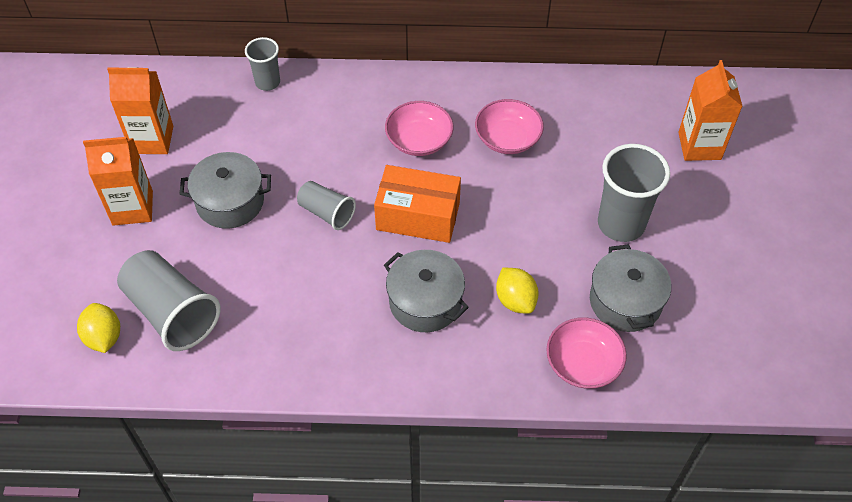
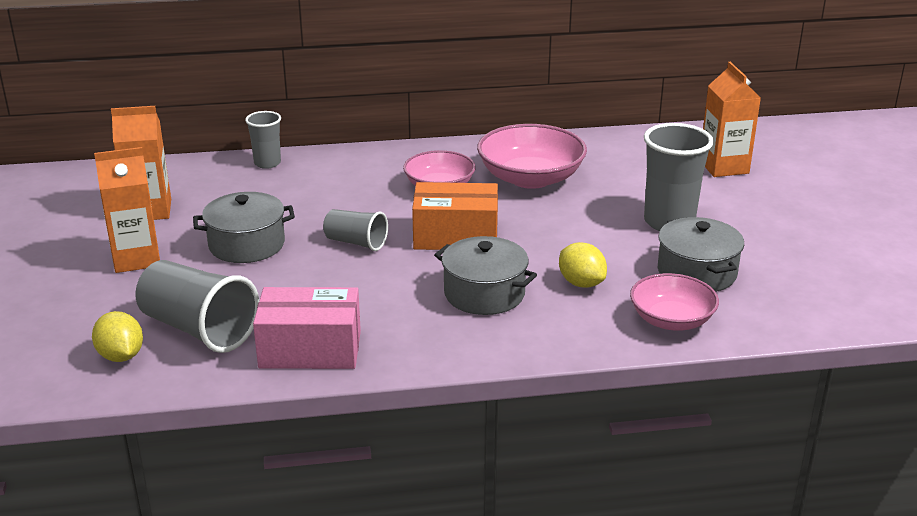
camera: 10 degrees left, 25 degrees down
pink bowl [475,99,544,154] -> pink bowl [477,124,587,189], size x1.53
none -> pink box [253,287,361,369]

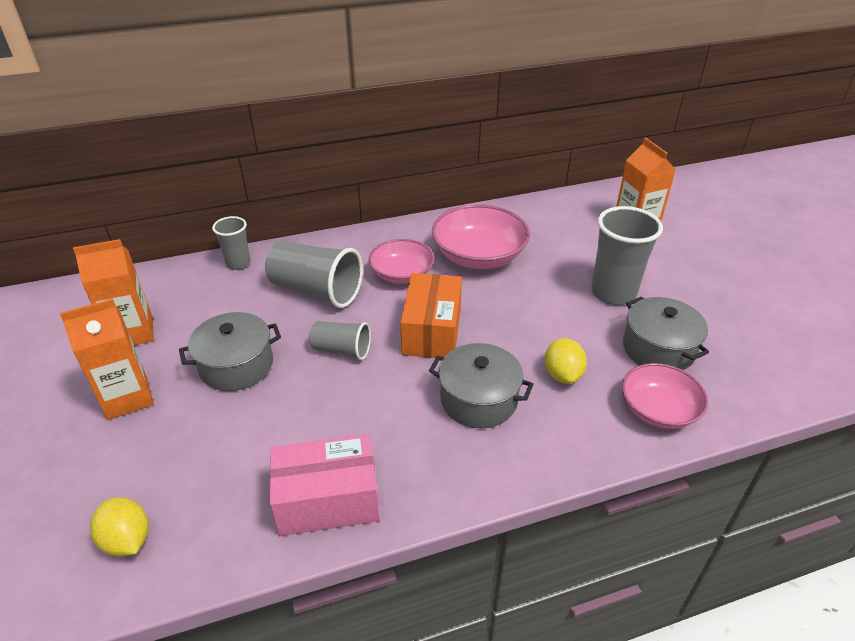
camera: 10 degrees left, 10 degrees up
grey cup [135,260,259,353] -> grey cup moved to [265,241,363,308]
orange box [412,182,498,250] -> orange box turned 75 degrees counterclockwise [400,273,462,358]
yellow lemon [559,242,607,288] -> yellow lemon turned 45 degrees clockwise [544,338,587,384]

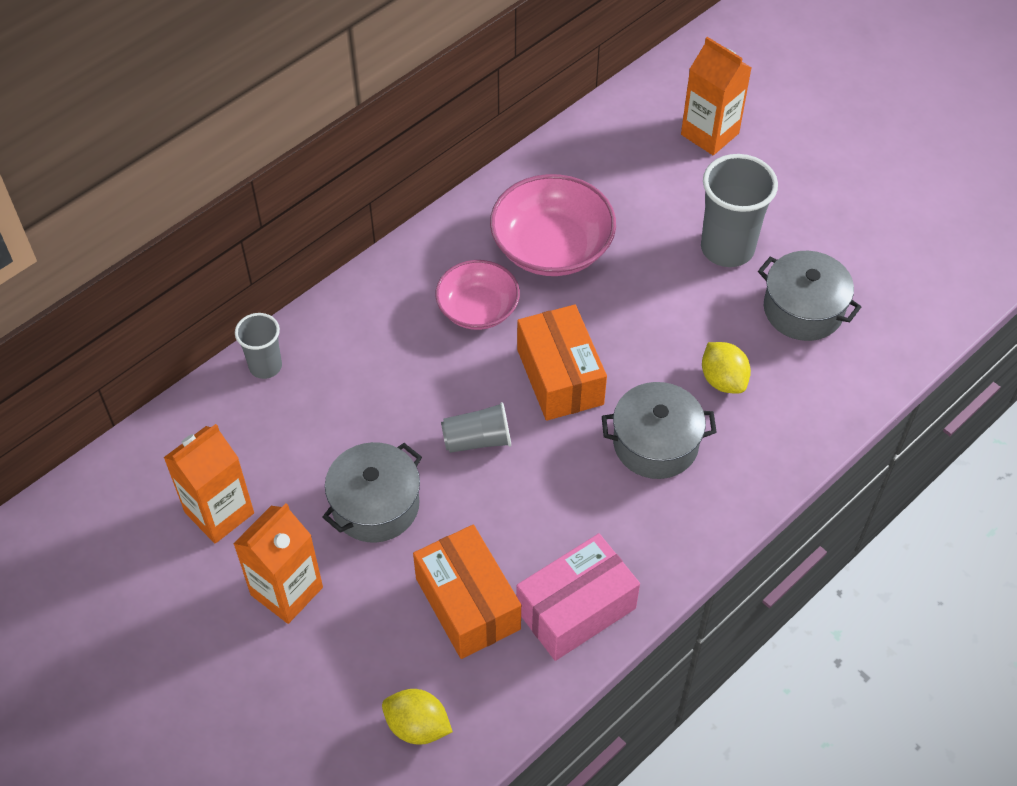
camera: 25 degrees left, 15 degrees up
grey cup [265,241,363,308] -> none
pink bowl [622,363,708,429] -> none
none -> orange box [413,525,521,659]

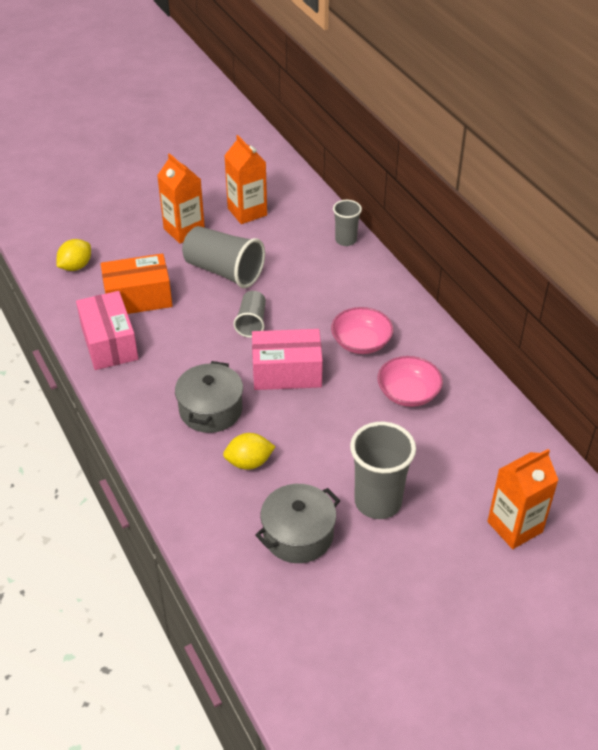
camera: 105 degrees right, 10 degrees down
grey pot [322,442,422,543] -> grey cup [182,226,265,288]
pink bowl [490,174,616,276] -> pink bowl [377,356,443,407], size x0.65
orange box [517,305,607,421] -> pink box [252,329,323,390]

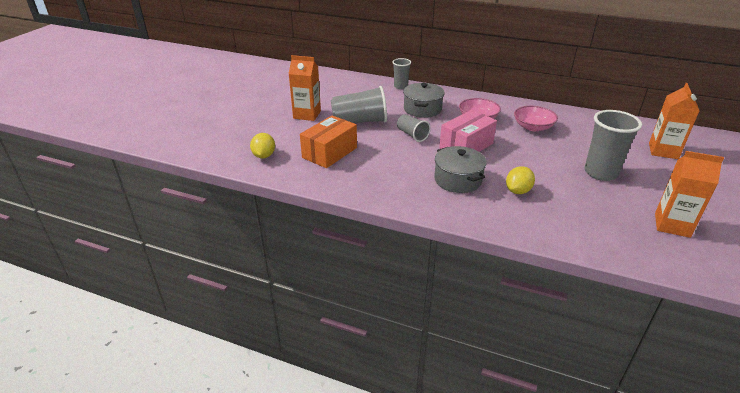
camera: 40 degrees left, 10 degrees down
pink box [76,291,138,370] -> none
orange carton [224,135,267,224] -> orange carton moved to [655,151,724,238]
grey pot [255,484,340,563] -> grey pot moved to [403,83,445,118]

